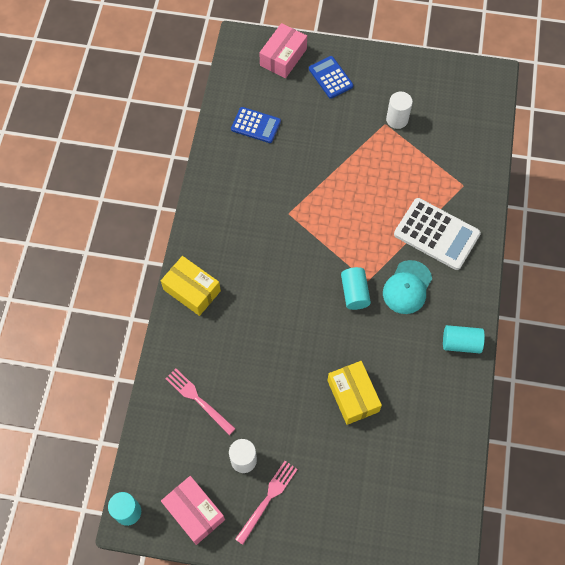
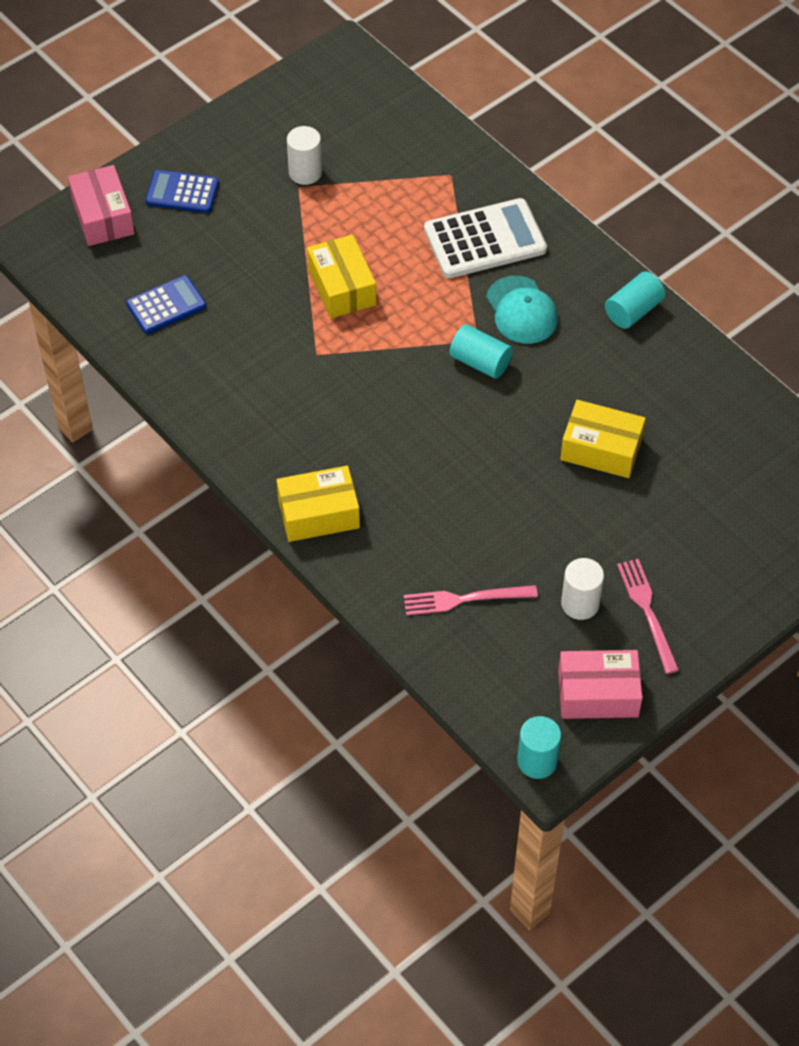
camera: 50 degrees left, 10 degrees down
none -> yellow box [307,234,376,318]

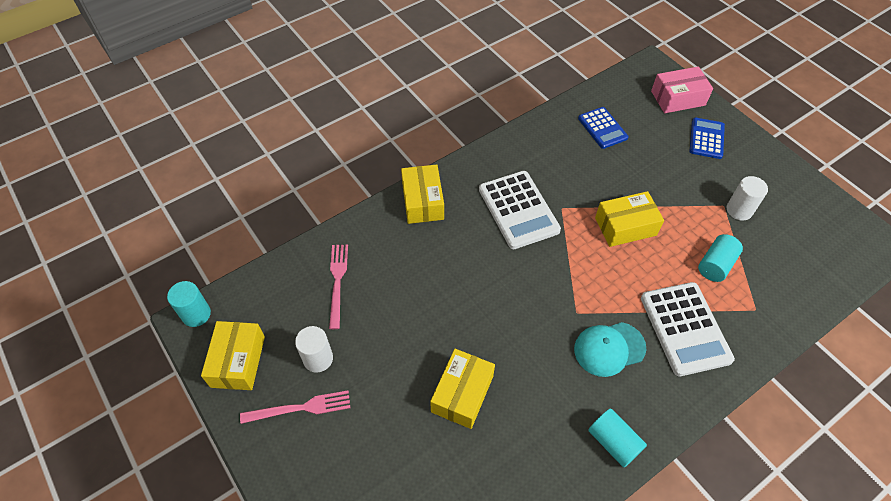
camera: 95 degrees right, 0 degrees up
turquoise cylinder [449,324,513,379] -> turquoise cylinder moved to [698,234,743,282]
pink box [558,650,643,719] -> yellow box [201,321,265,390]
none -> white calculator [479,171,561,249]

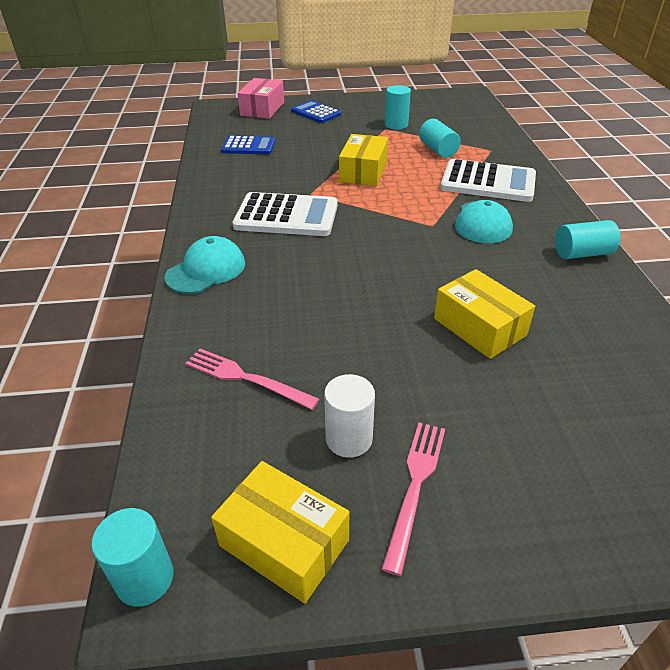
camera: 60 degrees left, 15 degrees down
yellow box [401,165,444,224] -> turquoise cap [165,236,245,294]
white cylinder [727,176,768,221] -> turquoise cylinder [385,85,411,130]

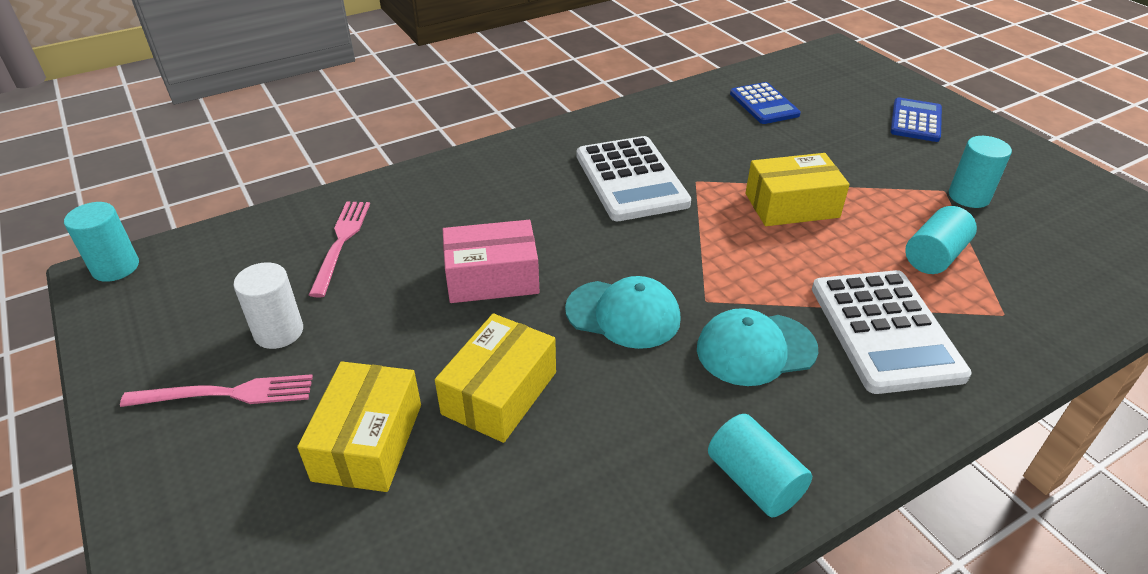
camera: 65 degrees right, 0 degrees up
turquoise cap [165,236,245,294] -> turquoise cap moved to [565,276,681,349]
yellow box [211,461,349,604] -> yellow box moved to [297,361,421,492]
pink box [237,78,284,119] -> pink box moved to [443,220,539,303]

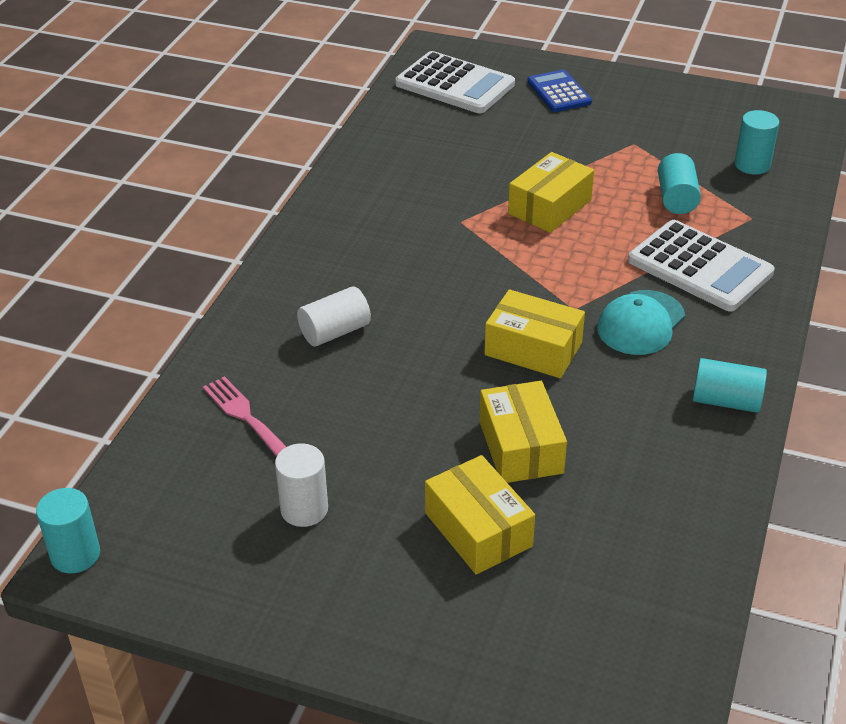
camera: 40 degrees left, 0 degrees up
pink fork [120,374,313,407] -> none
pink box [443,220,539,303] -> none
turquoise cap [565,276,681,349] -> yellow box [484,289,585,378]
white calculator [577,136,691,221] -> white calculator moved to [395,51,515,113]
blue calculator [730,82,801,124] -> none
turquoise cylinder [949,136,1012,208] -> turquoise cylinder moved to [735,110,779,175]
none -> white cylinder [297,286,371,346]

